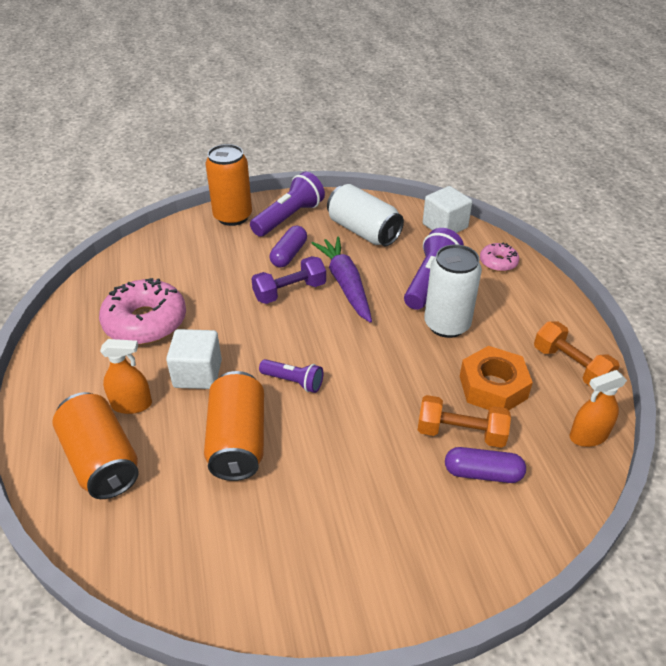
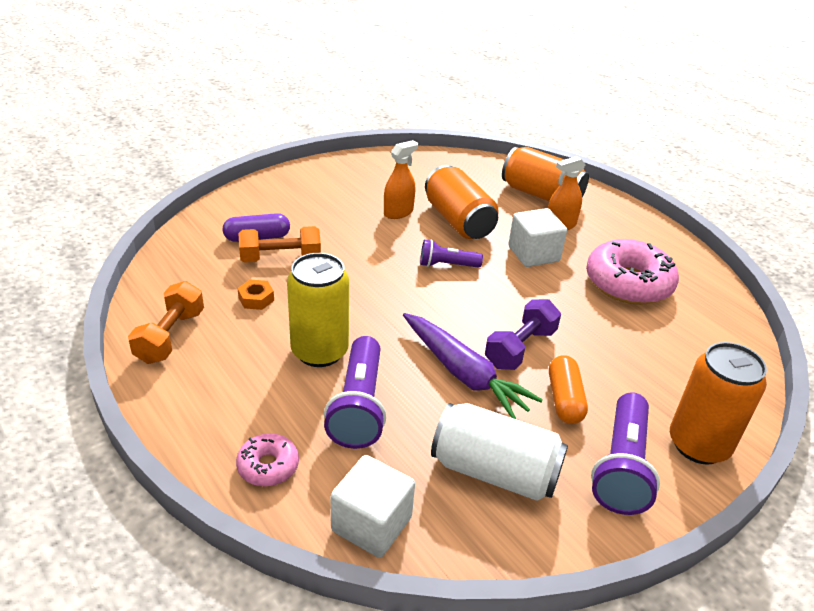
camera: 155 degrees right, 5 degrees down
purple capsule [270,226,307,268] -> orange capsule [549,355,588,424]
white can [424,244,482,338] -> yellow can [287,253,349,367]
orange nut [460,346,533,410] -> orange nut [238,280,274,310], size x0.49
orange dumbbell [534,322,620,387] -> orange dumbbell turned 75 degrees clockwise [128,281,204,364]
orange spray bottle [569,370,627,447] -> orange spray bottle moved to [384,140,418,219]

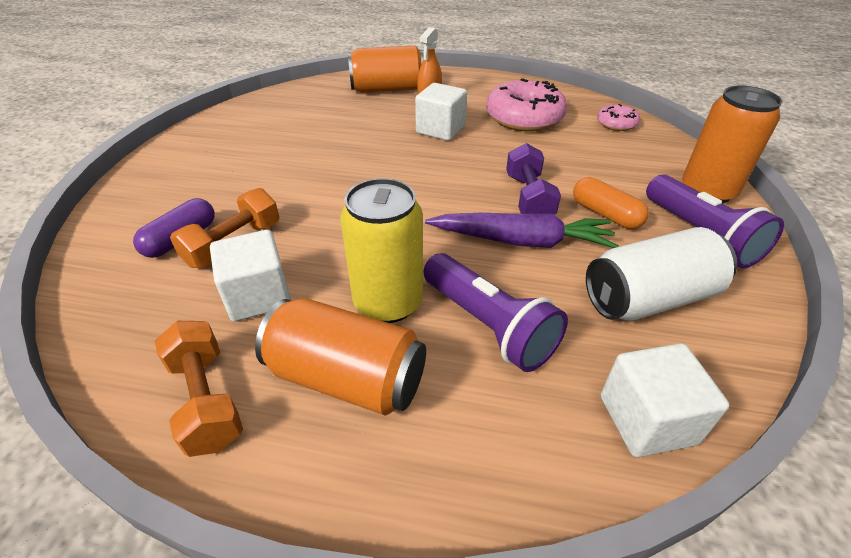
camera: 40 degrees left, 5 degrees up
pink donut [236,433,299,487] -> pink donut moved to [597,104,640,131]
orange nut [238,280,274,310] -> white cube [210,230,291,322]
orange spray bottle [384,140,418,219] -> none
purple flashlight [420,239,483,268] -> none
orange can [425,165,499,239] -> orange can moved to [255,298,426,416]

